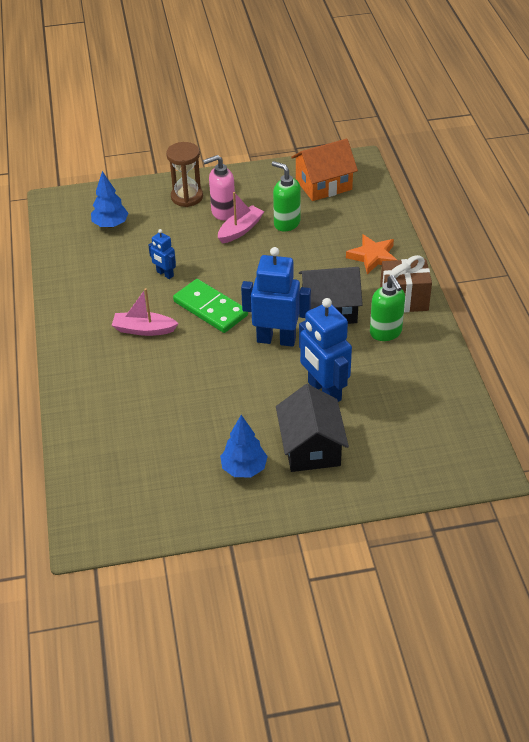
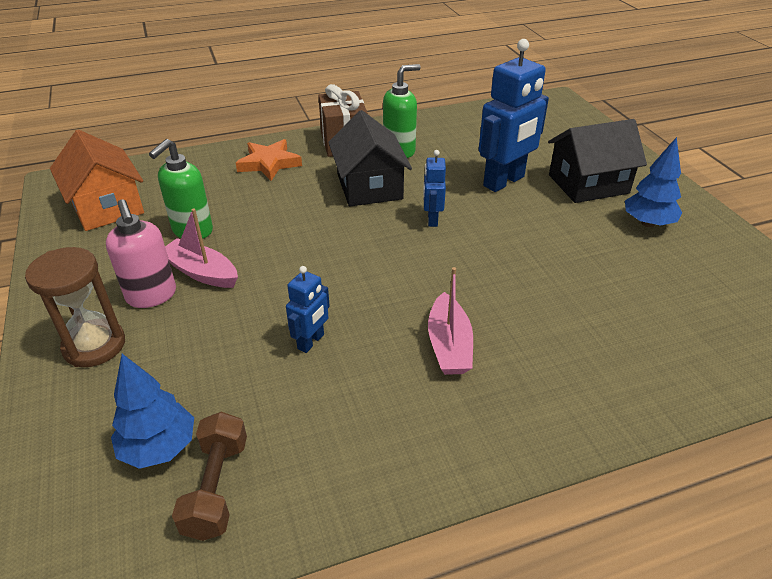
camera: 100 degrees left, 5 degrees down
green domino [173,279,248,333] -> none
blue robot [241,247,311,347] -> blue robot [423,150,446,227], size x0.51
none -> brown dumbbell [172,412,247,541]

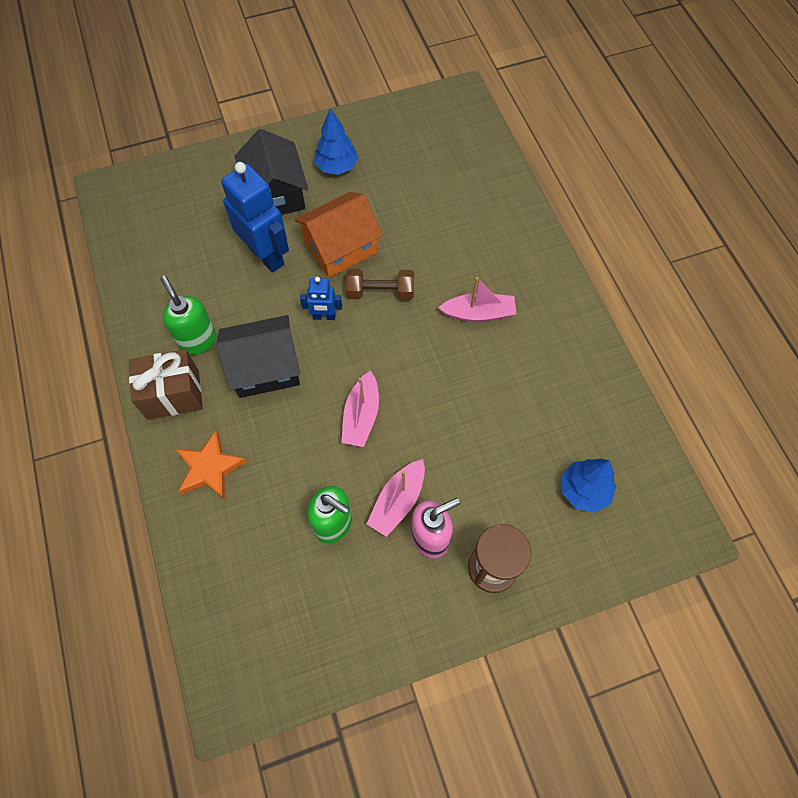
camera: 90 degrees left, 25 degrees up
orange house [50,130,144,231] -> orange house moved to [294,192,383,278]
brown dumbbell [172,412,247,541] -> brown dumbbell moved to [346,269,414,300]
blue robot [286,266,330,353] -> none
none -> pink boat [341,370,379,447]

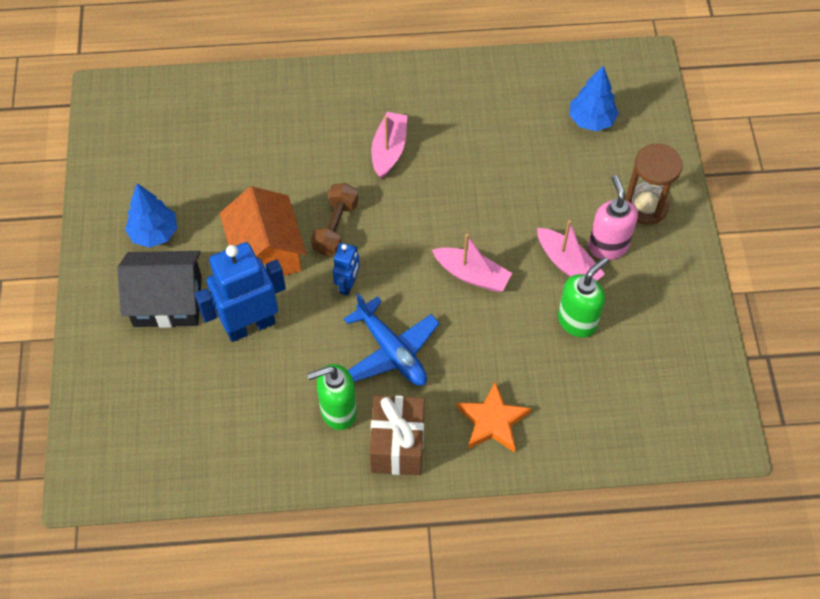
camera: 75 degrees left, 5 degrees down
black house [216,315,300,398] -> blue plane [344,293,440,386]

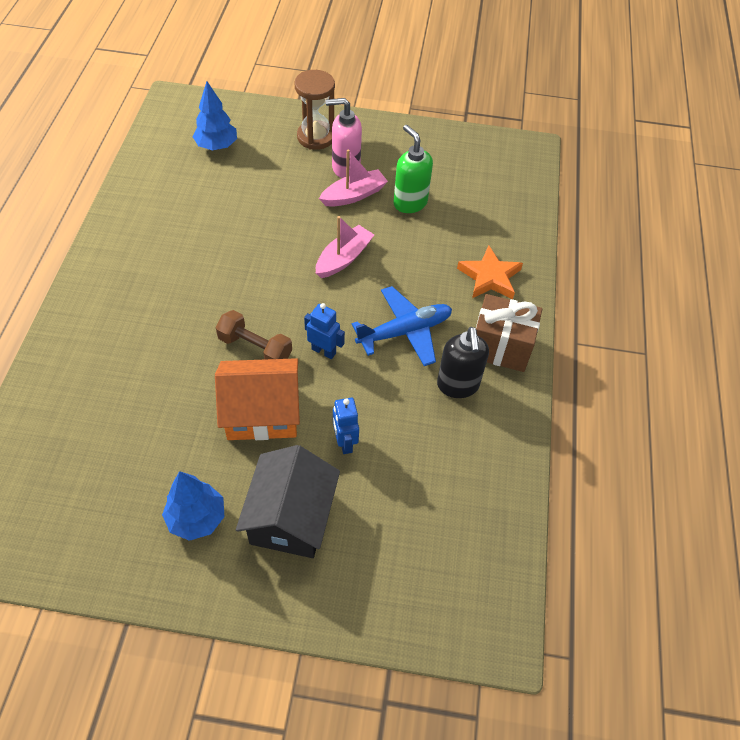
camera: 80 degrees left, 5 degrees down
blue robot [195,242,286,342] -> blue robot [333,398,359,454], size x0.51
green soap dispenser [307,364,357,430] -> black soap dispenser [437,327,489,398]
pink boat [371,112,407,179] -> none

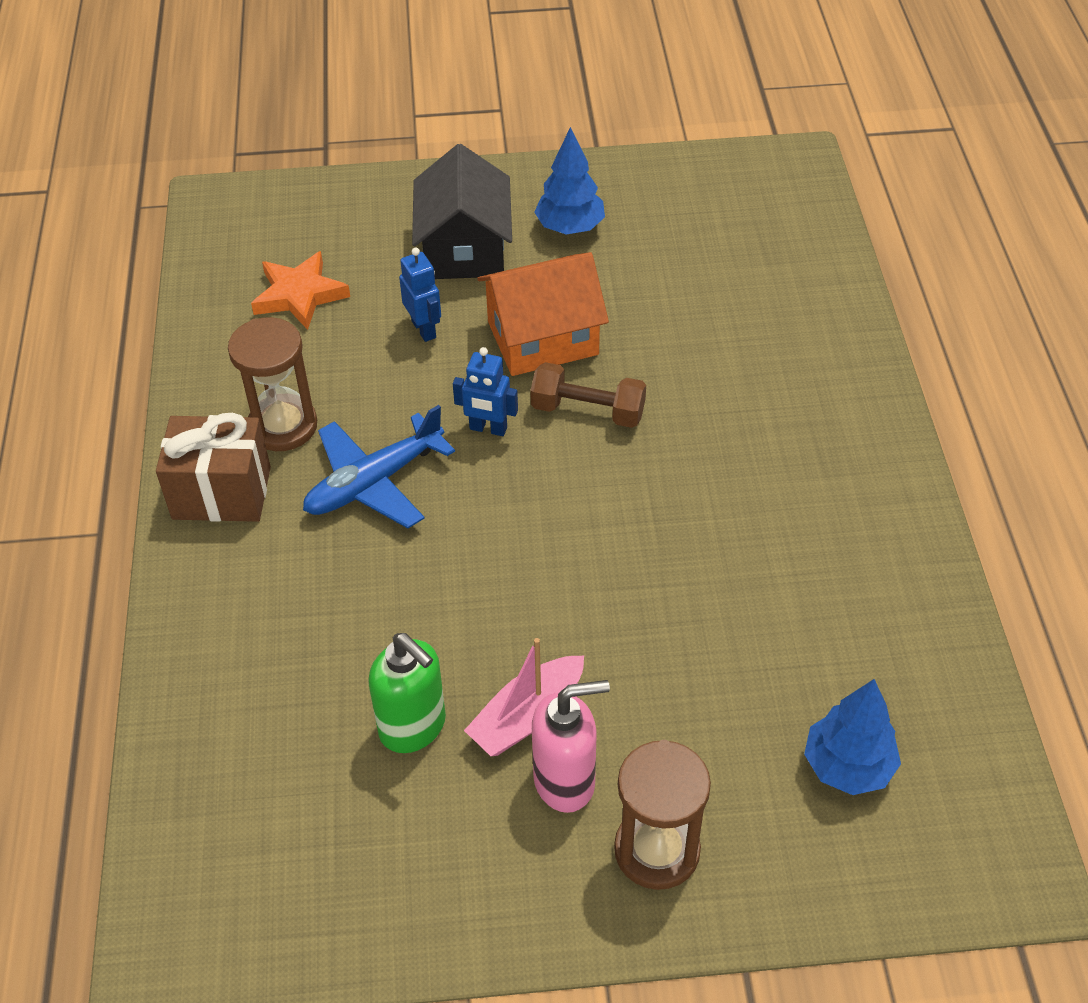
camera: 170 degrees right, 5 degrees down
pink boat [316,216,374,278] -> none
black soap dispenser [437,327,489,398] -> brown hourglass [228,317,317,451]
orange star [457,245,523,299] -> orange star moved to [251,251,350,330]

